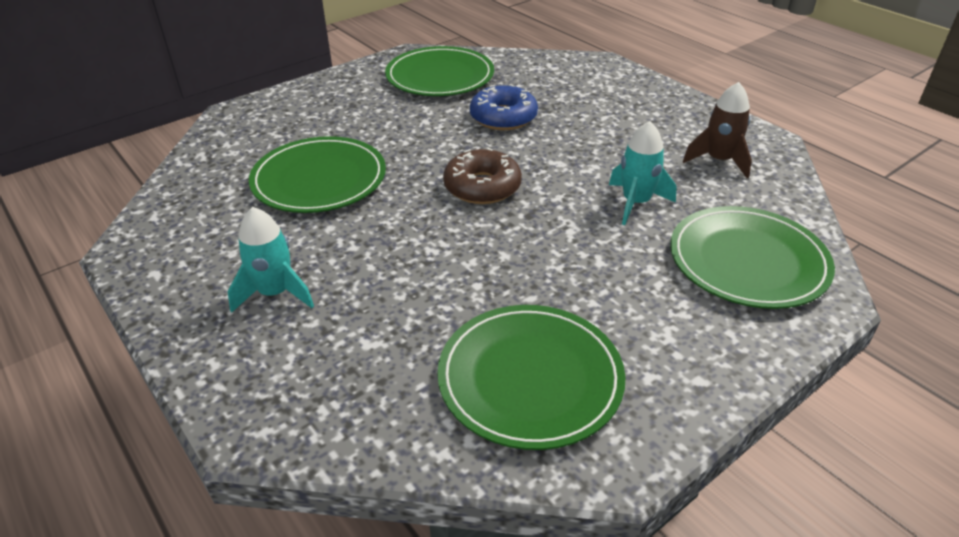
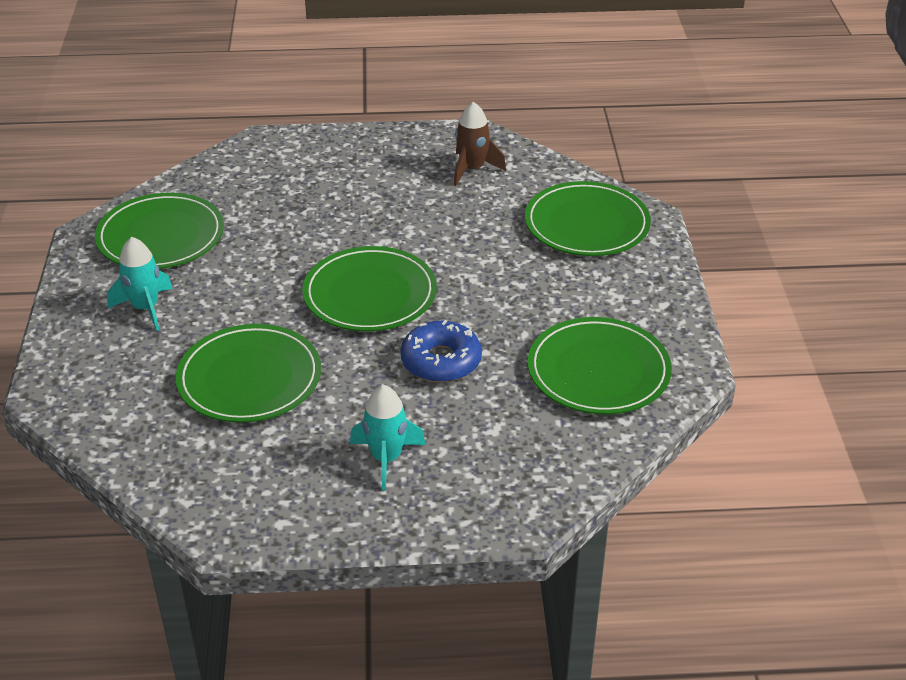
camera: 55 degrees left, 0 degrees up
brown donut [443,148,522,204] -> green plate [302,246,437,331]
blue donut [470,84,538,130] -> blue donut moved to [401,320,482,383]
turquoise rocket [609,121,677,225] -> turquoise rocket moved to [107,237,173,331]

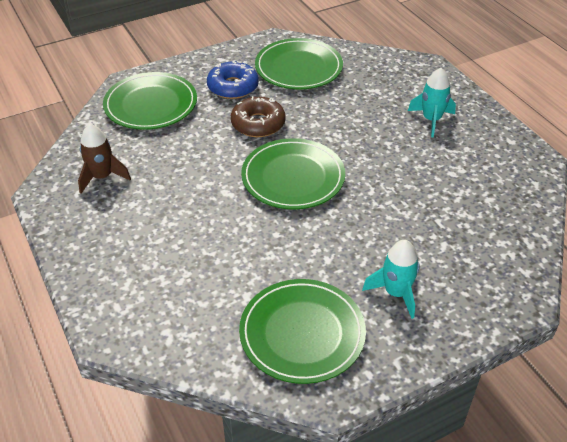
camera: 115 degrees left, 5 degrees up
green plate [176,324,321,423] -> none
blue donut [401,320,482,383] -> blue donut moved to [207,61,259,99]
none -> brown donut [231,96,286,137]

